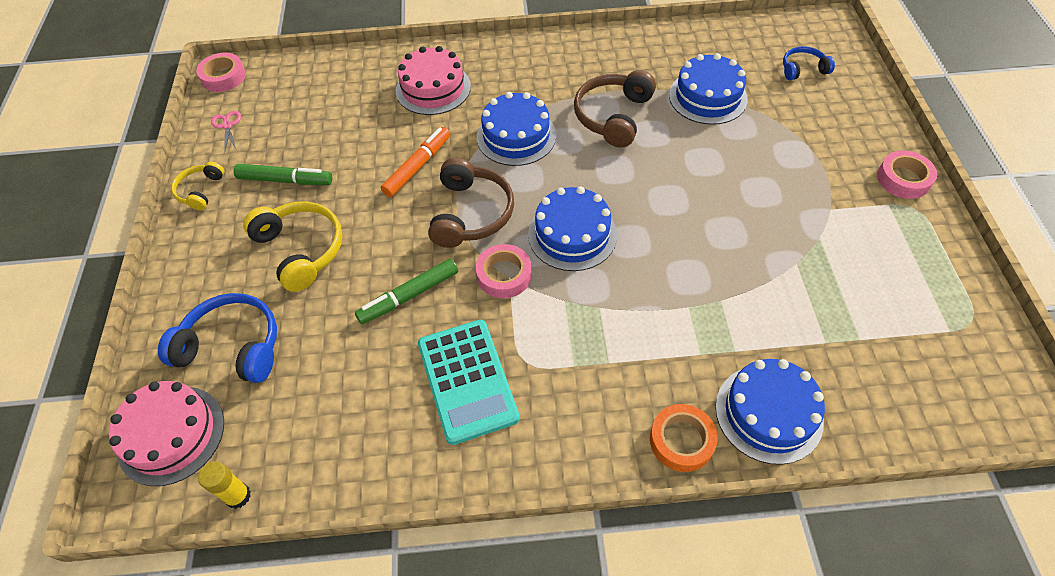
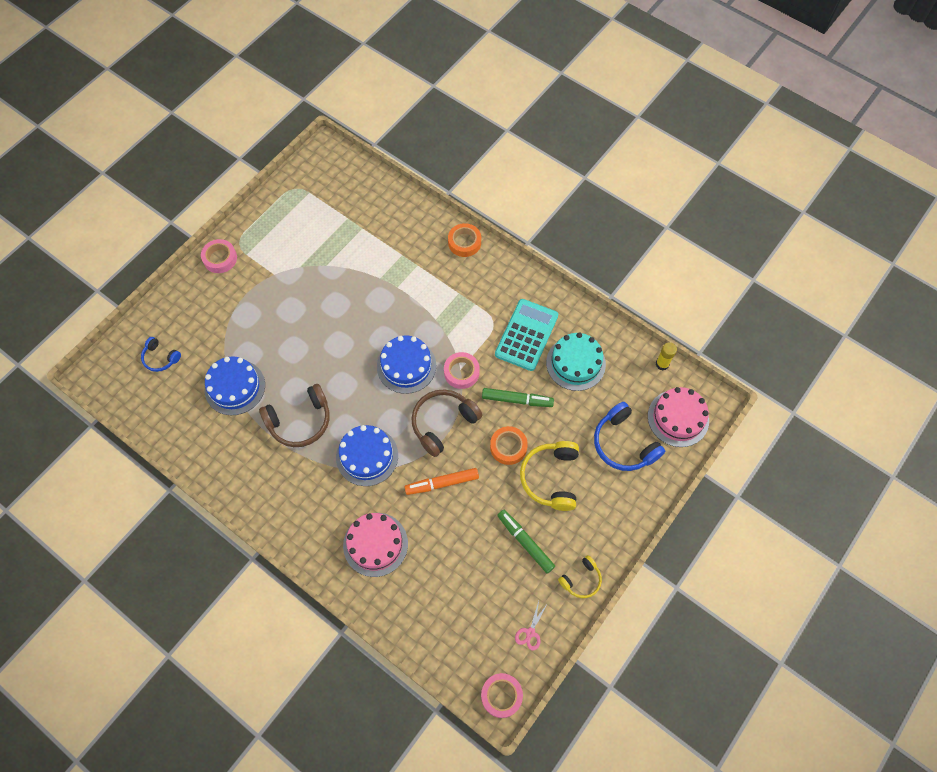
camera: 140 degrees left, 10 degrees up
blue cake [715,359,825,465] -> none
none -> orange tape [490,426,528,465]
none -> turquoise cake [546,332,606,391]

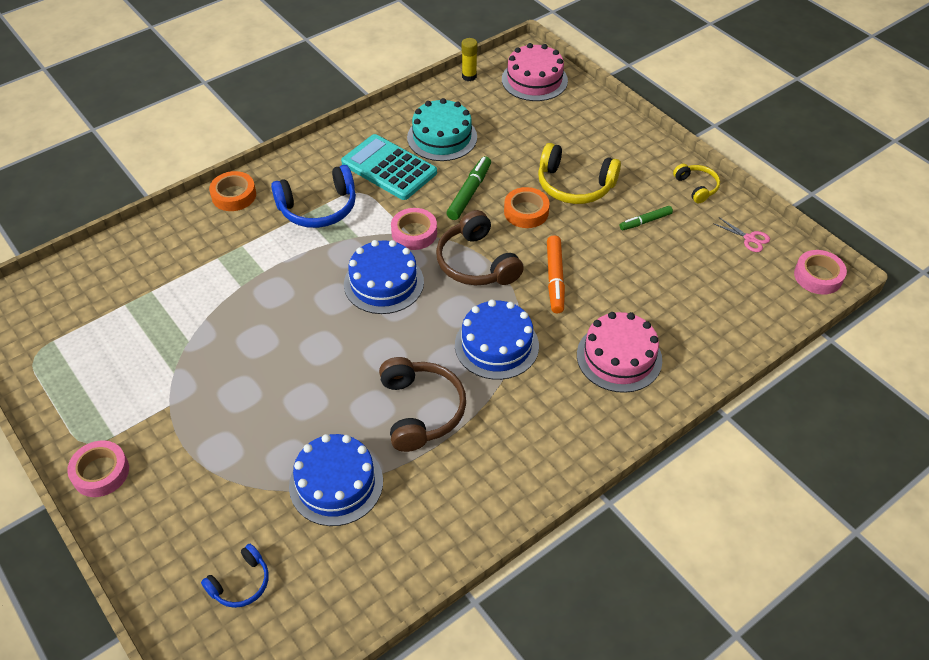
camera: 75 degrees left, 15 degrees down
green marker [497,510,555,574] -> green marker [620,206,673,230], size x0.65
blue headphones [594,402,665,471] -> blue headphones moved to [271,165,356,228]

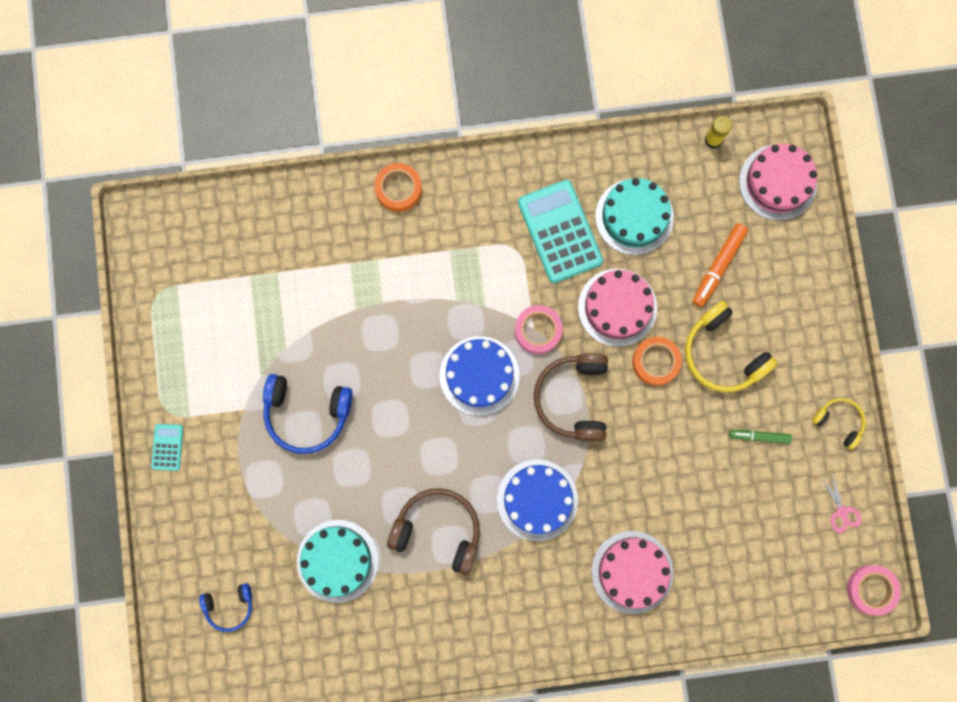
camera: 30 degrees right, 30 degrees up
pink tape [67,441,129,497] -> turquoise calculator [151,424,183,471]
blue headphones [271,165,356,228] -> blue headphones moved to [263,374,353,454]
blue cake [289,434,383,526] -> turquoise cake [297,520,379,603]
brown headphones [379,357,466,452] -> brown headphones turned 90 degrees counterclockwise [387,488,480,575]
green marker [447,156,491,220] -> pink cake [578,269,657,347]
orange marker [547,235,565,313] -> orange marker moved to [692,223,748,307]
yellow headphones [673,164,720,203] -> yellow headphones turned 60 degrees counterclockwise [812,398,866,450]

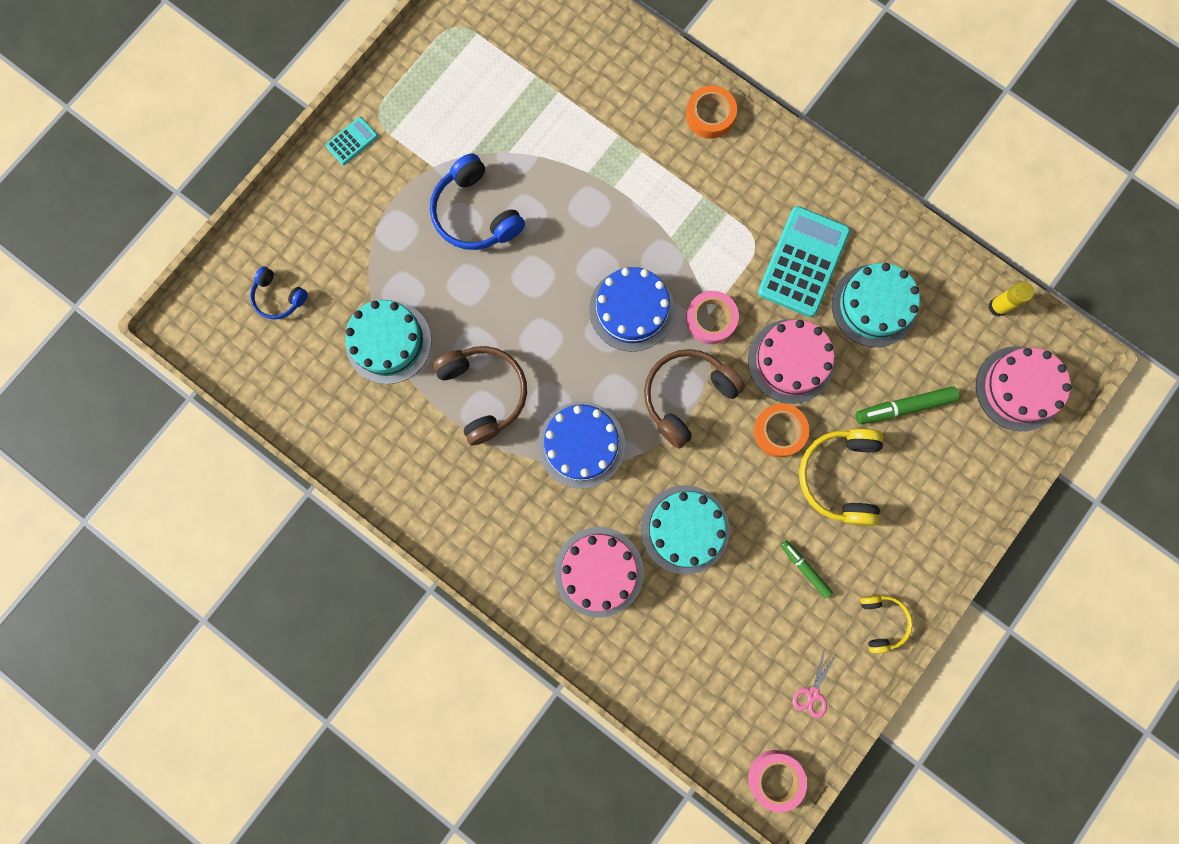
camera: 45 degrees right, 0 degrees up
orange marker [692,223,748,307] -> green marker [856,386,959,424]
none -> turquoise cake [641,485,730,574]

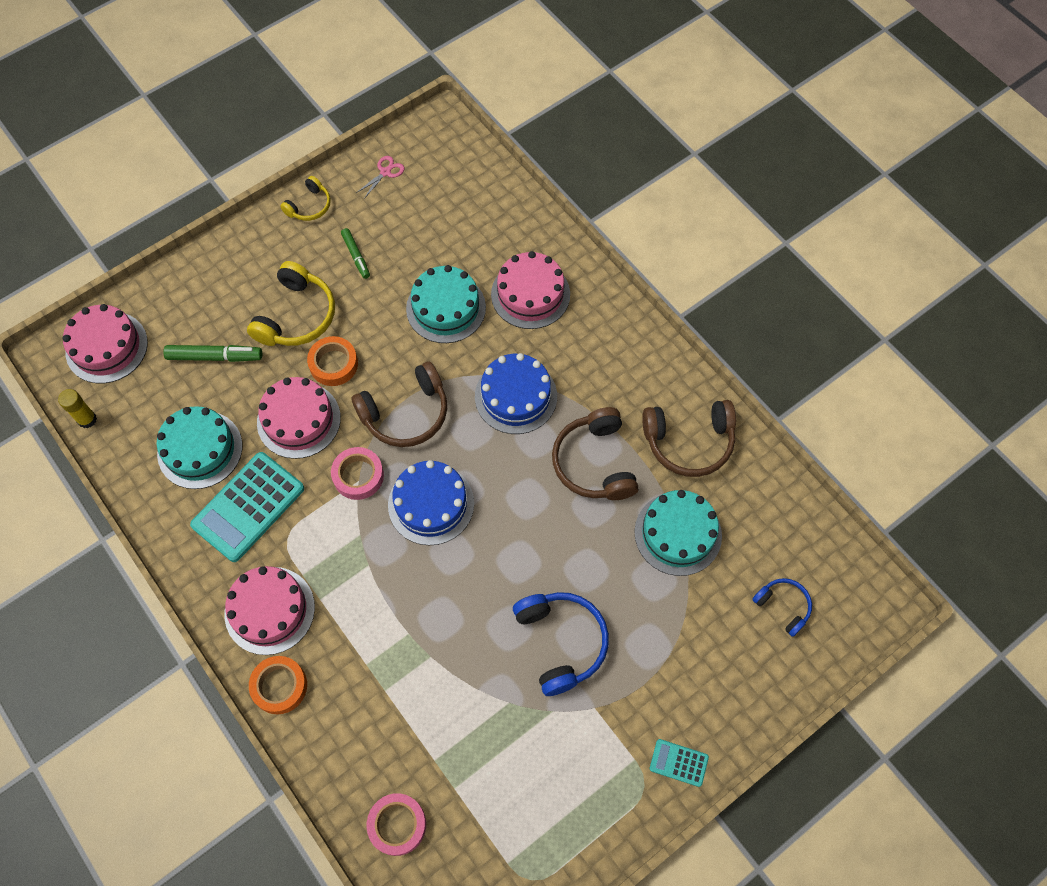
camera: 165 degrees left, 15 degrees down
turquoise calculator [325,117,378,165] -> turquoise calculator turned 45 degrees clockwise [650,739,709,787]
pink tape [748,750,807,813] -> pink tape moved to [367,793,426,856]
yellow headphones [860,595,913,653] -> yellow headphones turned 150 degrees counterclockwise [280,176,331,221]
none -> pink cake [225,566,315,655]
none -> brown headphones [642,400,736,477]

